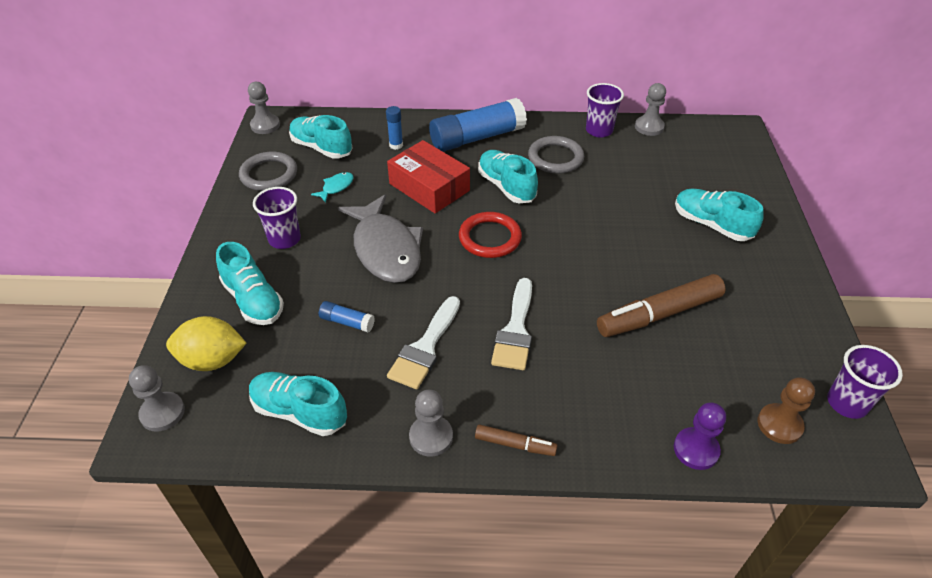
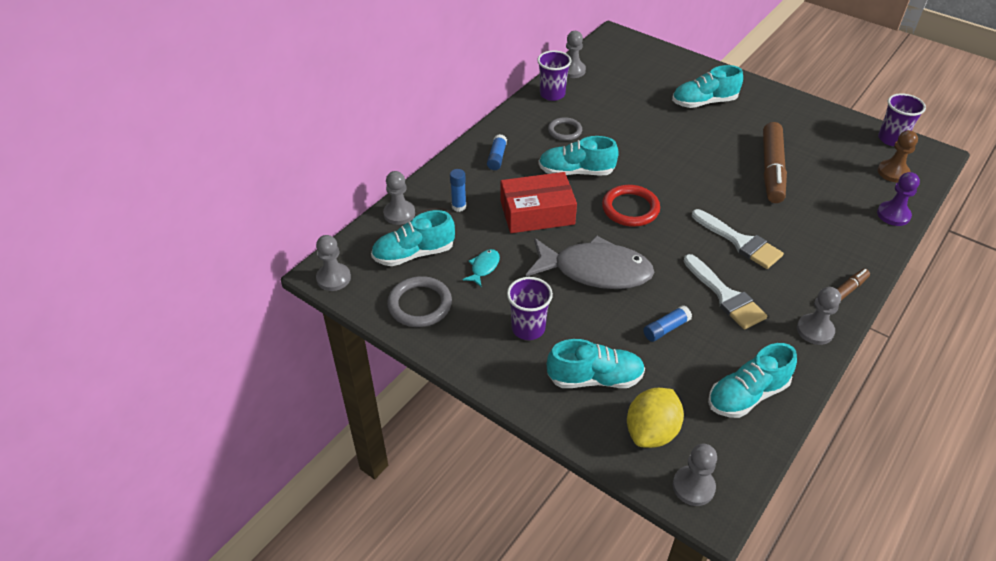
camera: 55 degrees left, 0 degrees up
turquoise fish [311,172,354,203] -> turquoise fish turned 45 degrees clockwise [462,249,500,287]
blue glue stick [429,98,527,152] -> blue glue stick [487,134,507,170], size x0.44
grey ring [528,136,584,174] -> grey ring [548,117,582,141], size x0.66
none -> grey pawn [383,171,415,225]

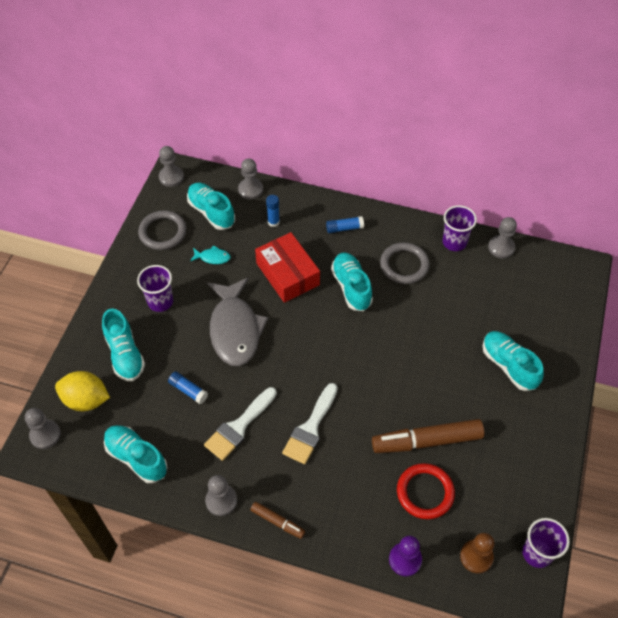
camera: 70 degrees right, 10 degrees up
grey ring [548,117,582,141] -> grey ring [380,242,429,284], size x1.52
red ring [602,185,660,227] -> red ring moved to [397,463,455,519]

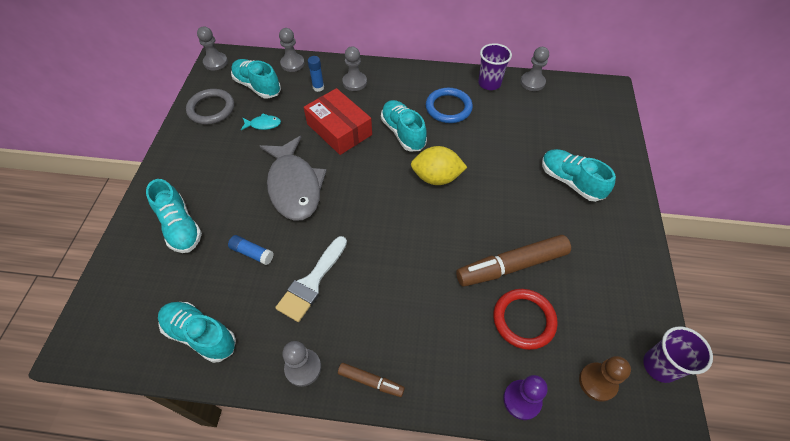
camera: 10 degrees left, 0 degrees up
grey pawn [25,408,61,449] -> grey pawn moved to [342,46,367,91]
yellow lemon [55,371,110,411] -> yellow lemon moved to [411,146,467,185]
purple cup [137,265,173,312] -> none
white brush [282,383,338,464] -> none
blue glue stick [326,216,364,233] -> none
grey ring [380,242,429,284] -> blue ring [426,88,473,123]

